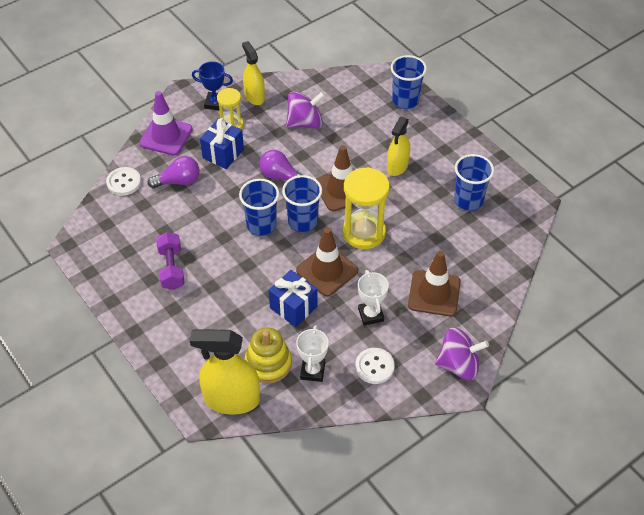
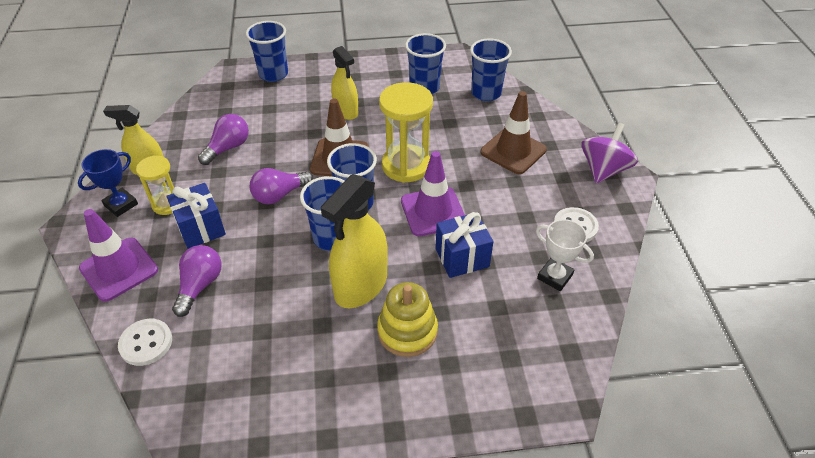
camera: 60 degrees left, 5 degrees down
purple dumbbell [156,232,185,290] -> none
yellow spray bottle [190,329,260,414] -> yellow spray bottle moved to [321,174,388,308]
yellow stacking toy [245,327,292,384] -> yellow stacking toy moved to [377,282,438,357]
purple spinning top [286,92,325,129] -> purple light bulb [198,114,249,165]
brown traffic cone [296,227,358,297] -> purple traffic cone [401,151,465,236]
white trophy [358,270,389,325] -> none
none -> blue cup [470,38,512,101]

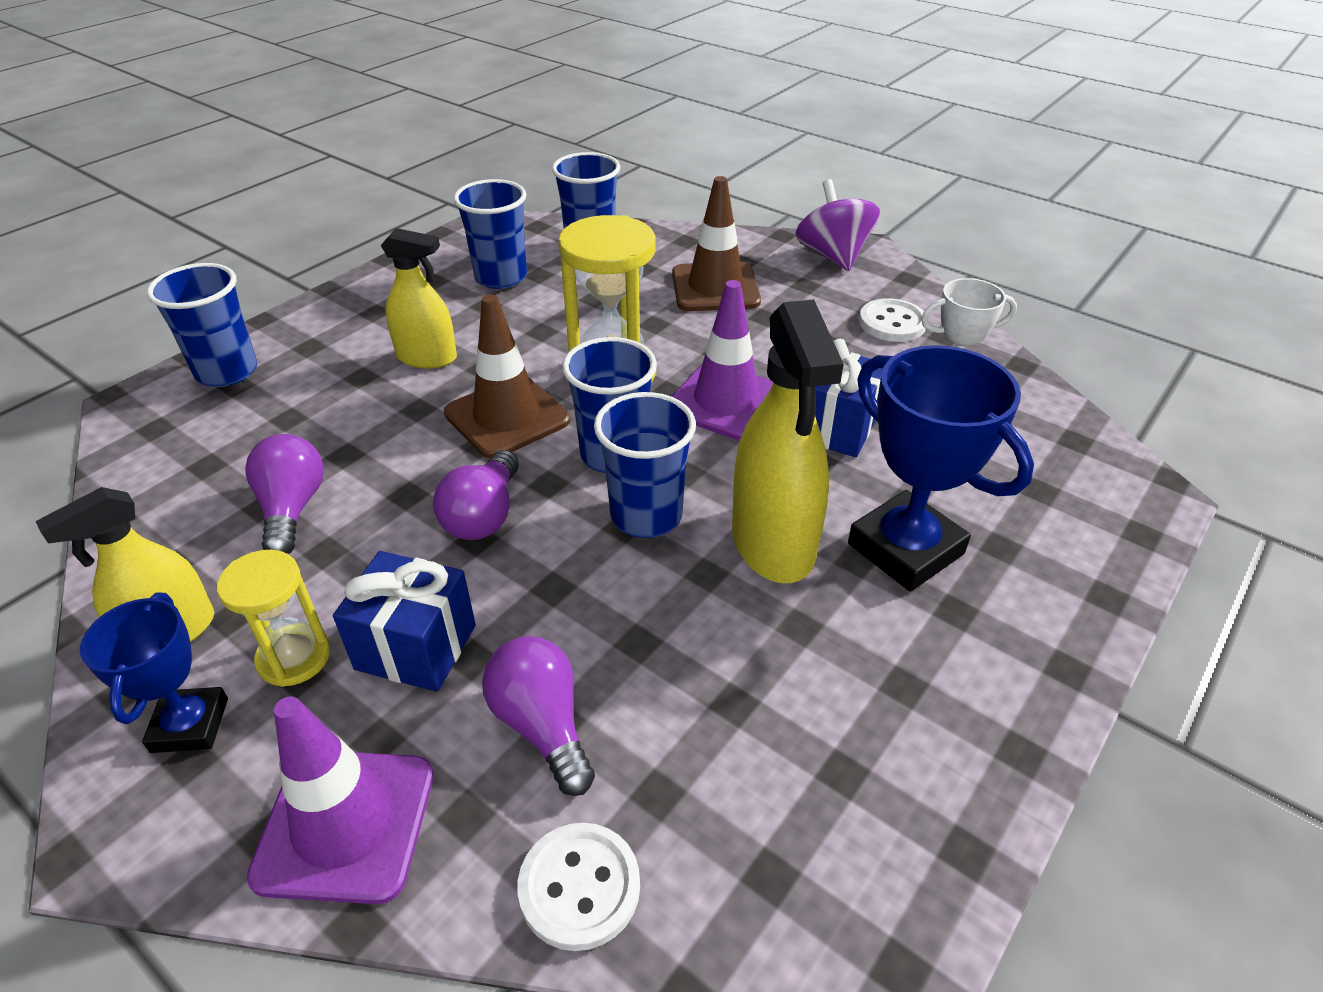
camera: 45 degrees left, 5 degrees down
yellow stacking toy [377,282,438,357] -> blue trophy [848,345,1034,592]

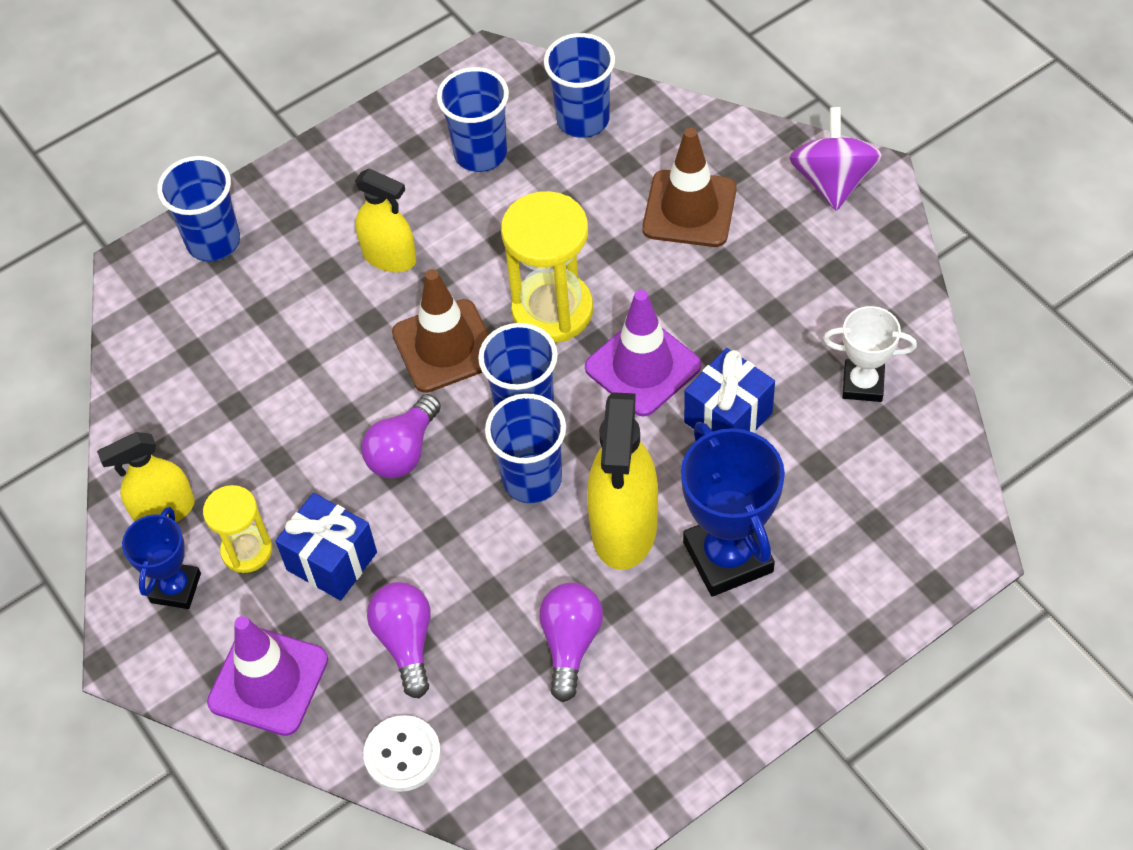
camera: 20 degrees right, 15 degrees up
purple light bulb [245,434,323,554] -> purple light bulb moved to [539,583,603,702]
white button [859,298,928,342] -> none

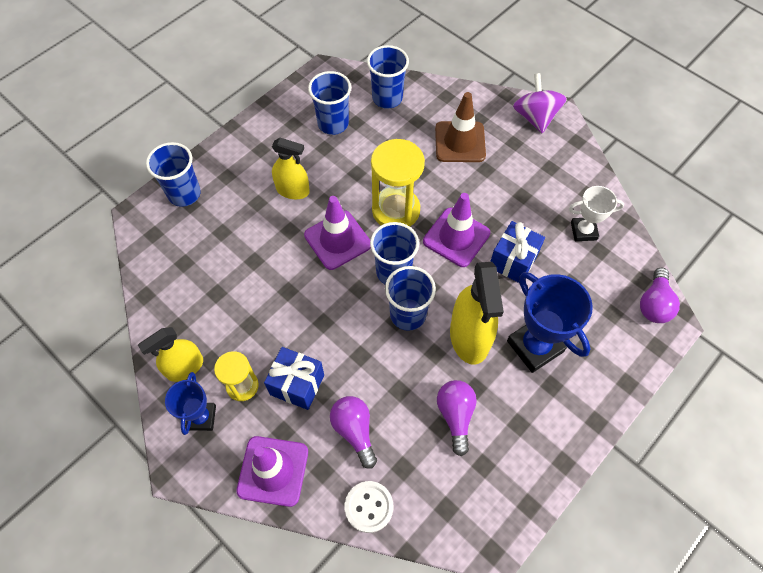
camera: 15 degrees left, 5 degrees up
purple light bulb [361,394,441,479] -> purple light bulb moved to [640,268,680,323]
brown traffic cone [392,269,489,393] -> purple traffic cone [304,196,371,270]

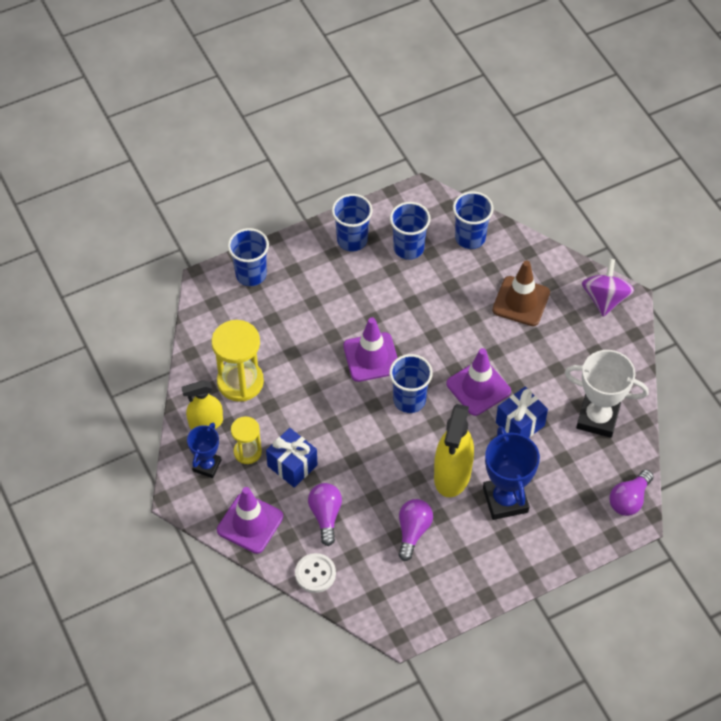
camera: 20 degrees right, 5 degrees down
yellow spray bottle [272,138,310,199] -> none
yellow hourglass [371,139,425,226] -> yellow hourglass moved to [211,320,264,402]
blue cup [385,266,436,331] -> blue cup moved to [332,194,372,252]
white trophy [569,186,624,241] -> white trophy [564,350,649,438], size x1.66

